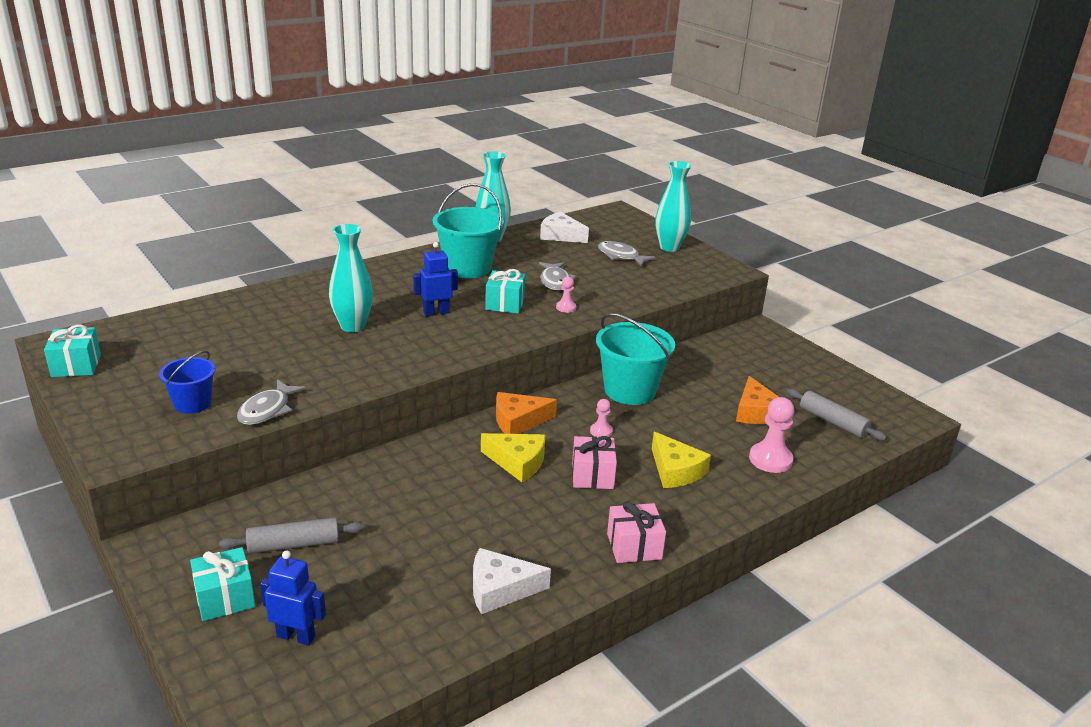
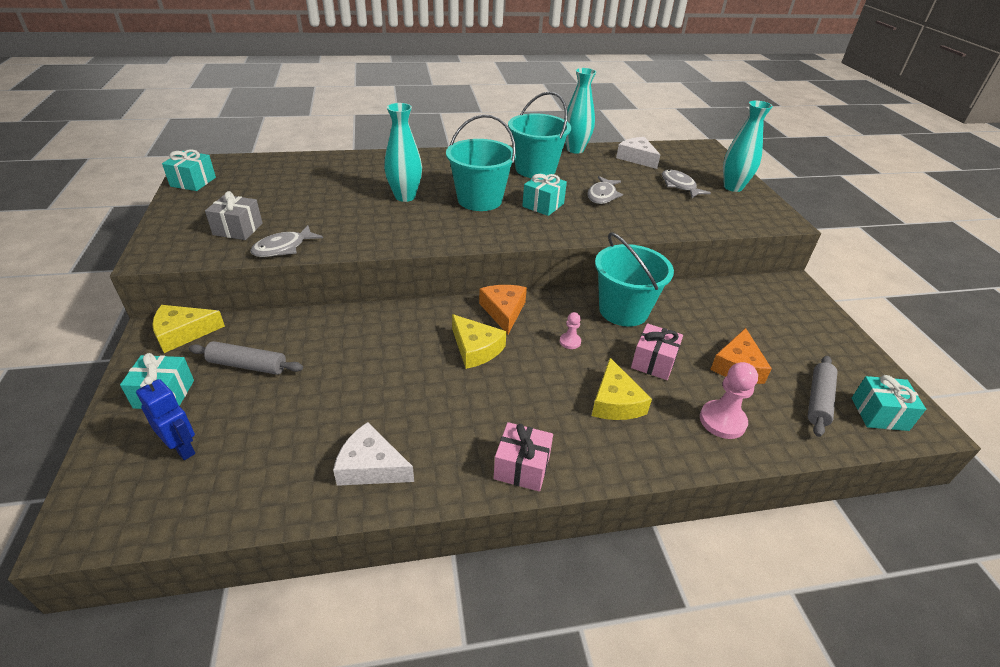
camera: 25 degrees right, 10 degrees up
blue bucket [159,350,216,414] -> grey gift [205,191,263,240]
blue robot [413,242,458,316] -> turquoise bucket [446,114,516,211]
orange cheese [496,392,557,434] -> orange cheese turned 75 degrees clockwise [479,285,527,334]
pink pawn [556,277,576,313] -> none
pink gift [572,436,617,489] -> pink gift moved to [631,323,683,380]
grey rolling pin [787,389,887,441] -> grey rolling pin turned 45 degrees clockwise [808,356,837,437]
none -> yellow cheese [152,305,225,353]
none -> turquoise gift [852,375,926,431]

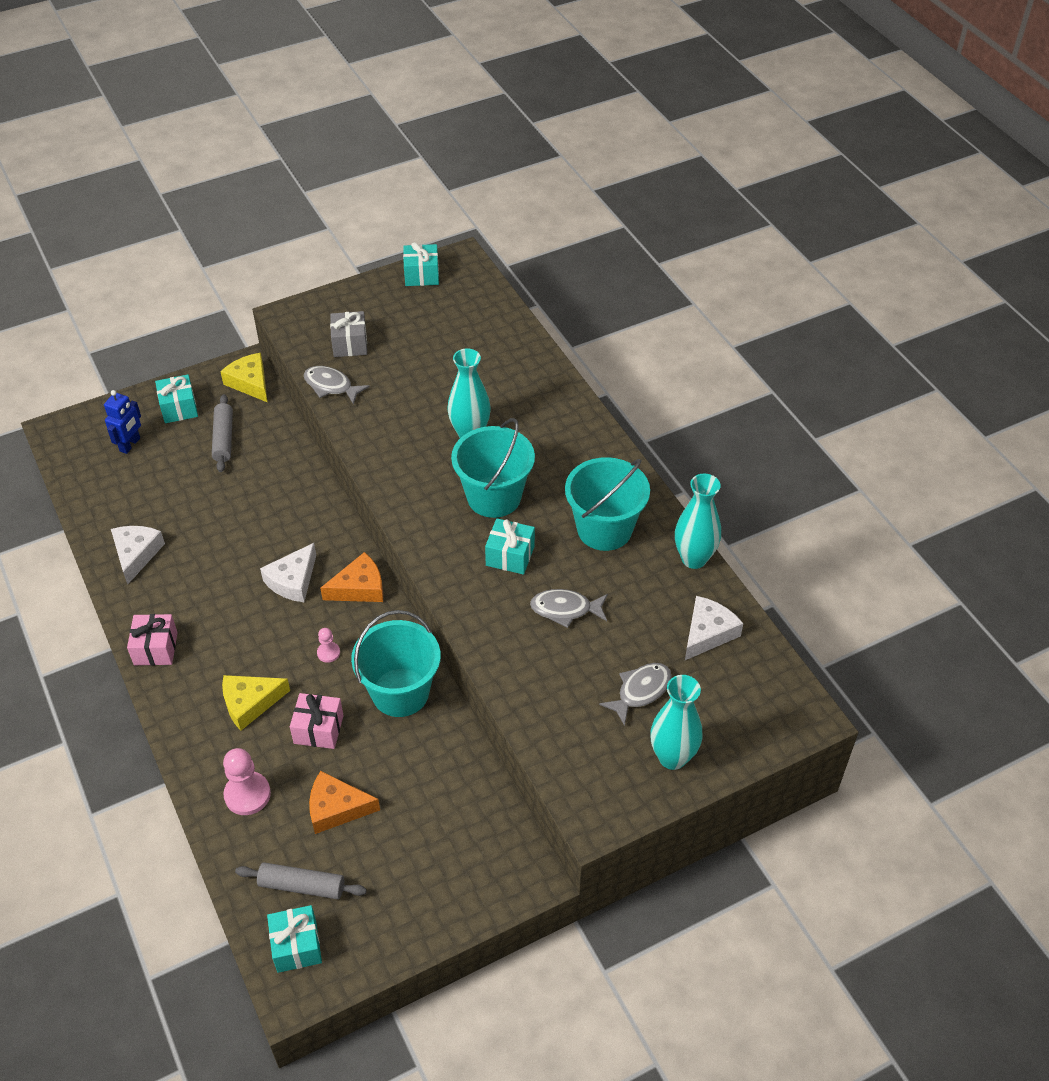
camera: 75 degrees right, 10 degrees up
yellow cheese [452,314,507,369] -> white cheese [260,543,316,602]

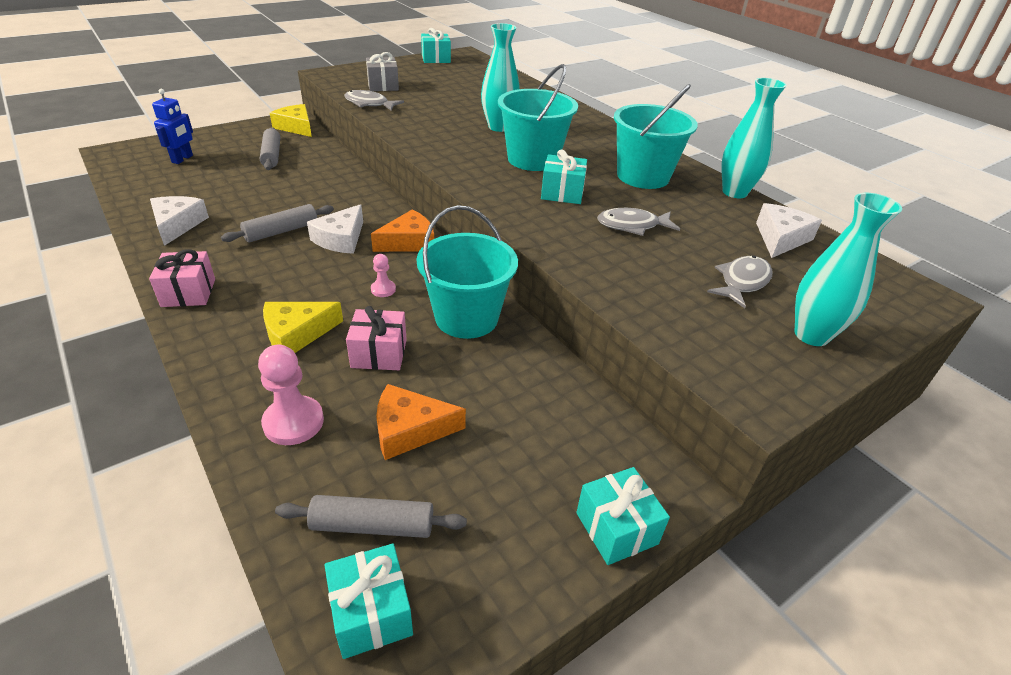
camera: 10 degrees left, 10 degrees down
turquoise gift [155,375,198,423] -> turquoise gift moved to [576,467,670,565]
none -> grey rolling pin [221,204,334,243]

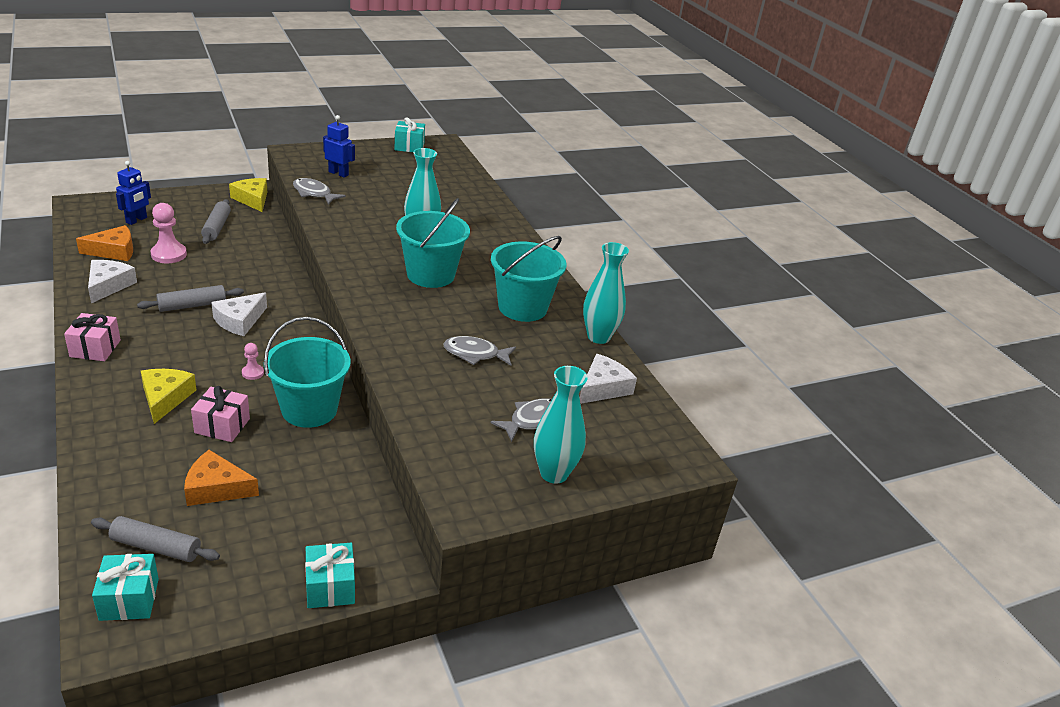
camera: 10 degrees right, 5 degrees down
pink pawn [258,345,324,445] -> pink pawn moved to [151,203,187,263]
yellow cheese [263,302,343,353] -> yellow cheese turned 105 degrees clockwise [141,369,197,424]
grey gift [366,52,399,91] -> blue robot [323,115,355,178]
orange cheese [371,209,434,252] -> orange cheese moved to [76,225,133,261]
turquoise gift [541,150,587,204] -> none

